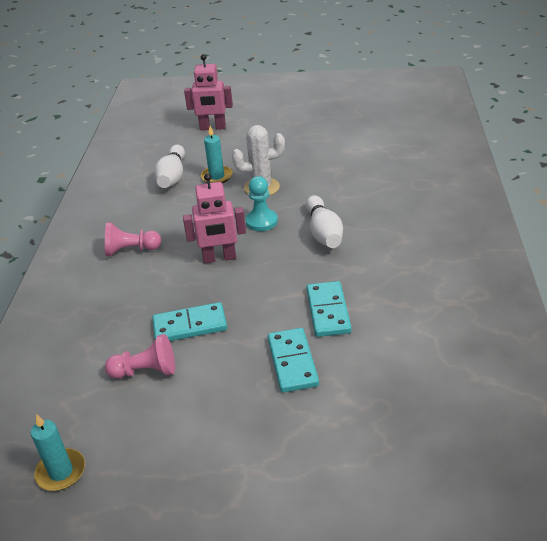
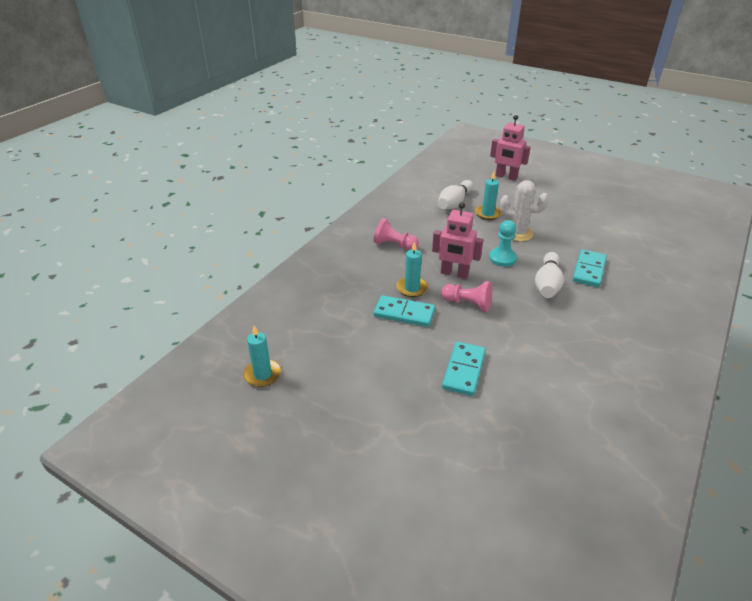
camera: 25 degrees right, 0 degrees up
pink pawn [105,334,175,379] -> pink pawn moved to [441,281,492,312]
turquoise domino [307,281,351,337] -> turquoise domino moved to [573,249,607,287]
none -> turquoise candle [397,241,428,297]

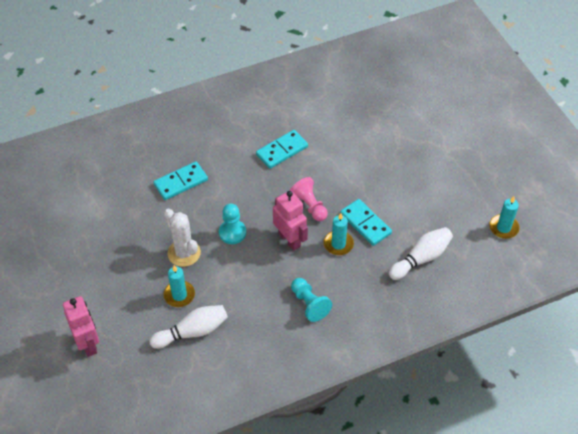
camera: 145 degrees left, 15 degrees up
pink pawn [373,218,419,250] -> turquoise pawn [291,278,332,322]
turquoise domino [442,342,486,396] -> turquoise domino moved to [256,130,308,169]
white bowling pin [535,252,564,298] -> white bowling pin moved to [389,227,453,280]

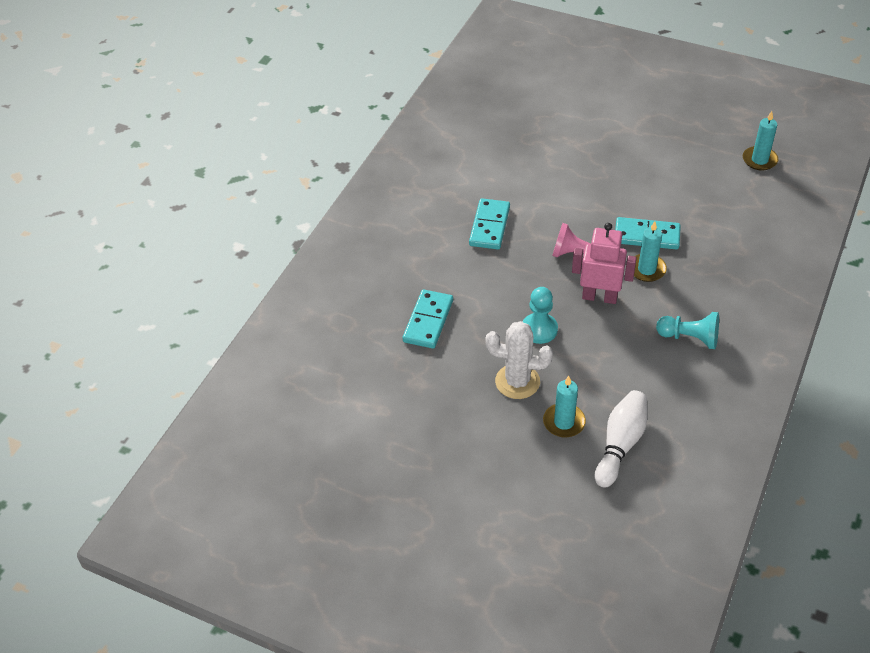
camera: 40 degrees left, 5 degrees down
pink robot [63,296,99,357] -> none
white bowling pin [389,227,453,280] -> none

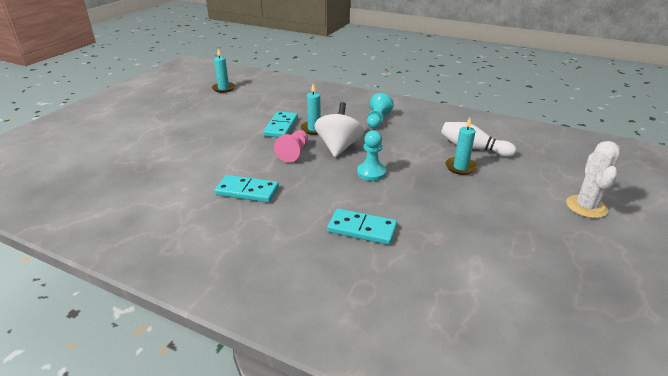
camera: 90 degrees left, 15 degrees down
white cactus [486,321,553,399] -> white cactus moved to [566,141,621,218]
pink robot [572,223,637,304] -> white spinning top [314,102,364,157]

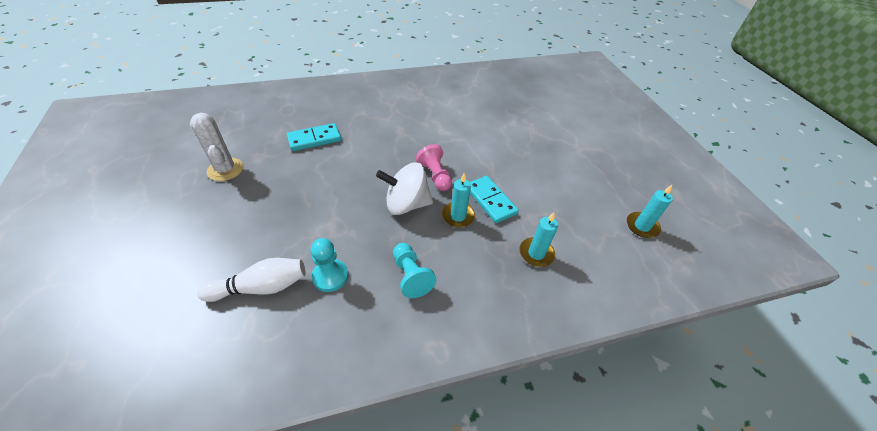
camera: 135 degrees right, 15 degrees up
turquoise domino [215,175,279,203] -> none
white spinning top [314,102,364,157] -> white spinning top turned 120 degrees clockwise [376,162,433,215]
turquoise pawn [357,130,386,181] -> turquoise pawn moved to [311,238,348,292]
turquoise candle [445,117,477,175] -> turquoise candle moved to [519,212,558,267]
white cactus [566,141,621,218] -> white cactus moved to [190,113,243,181]

